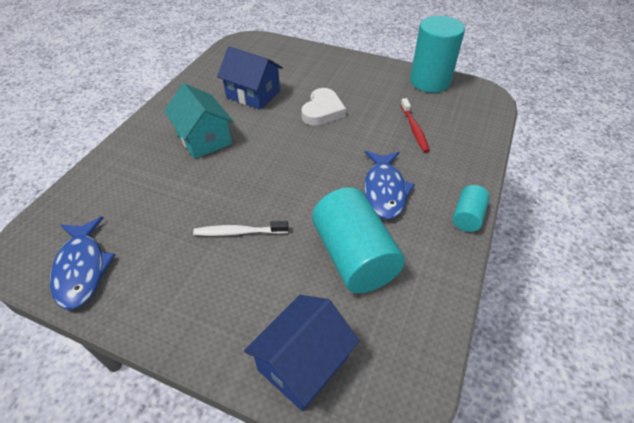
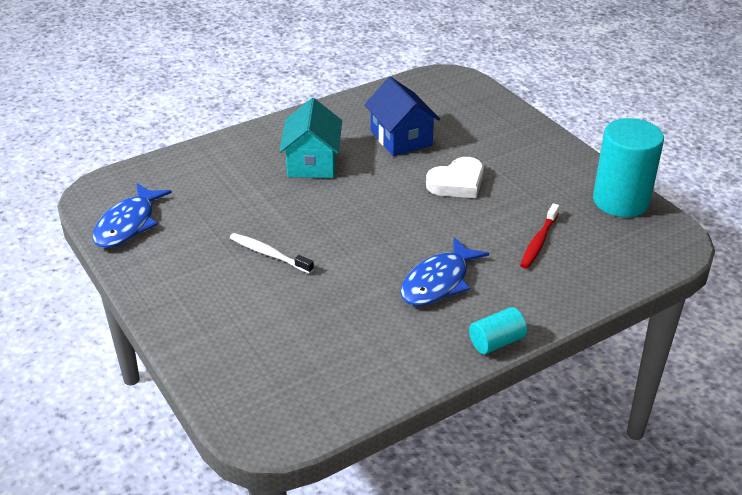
camera: 35 degrees right, 10 degrees down
blue house [244,295,359,411] -> none
turquoise cylinder [312,187,405,293] -> none

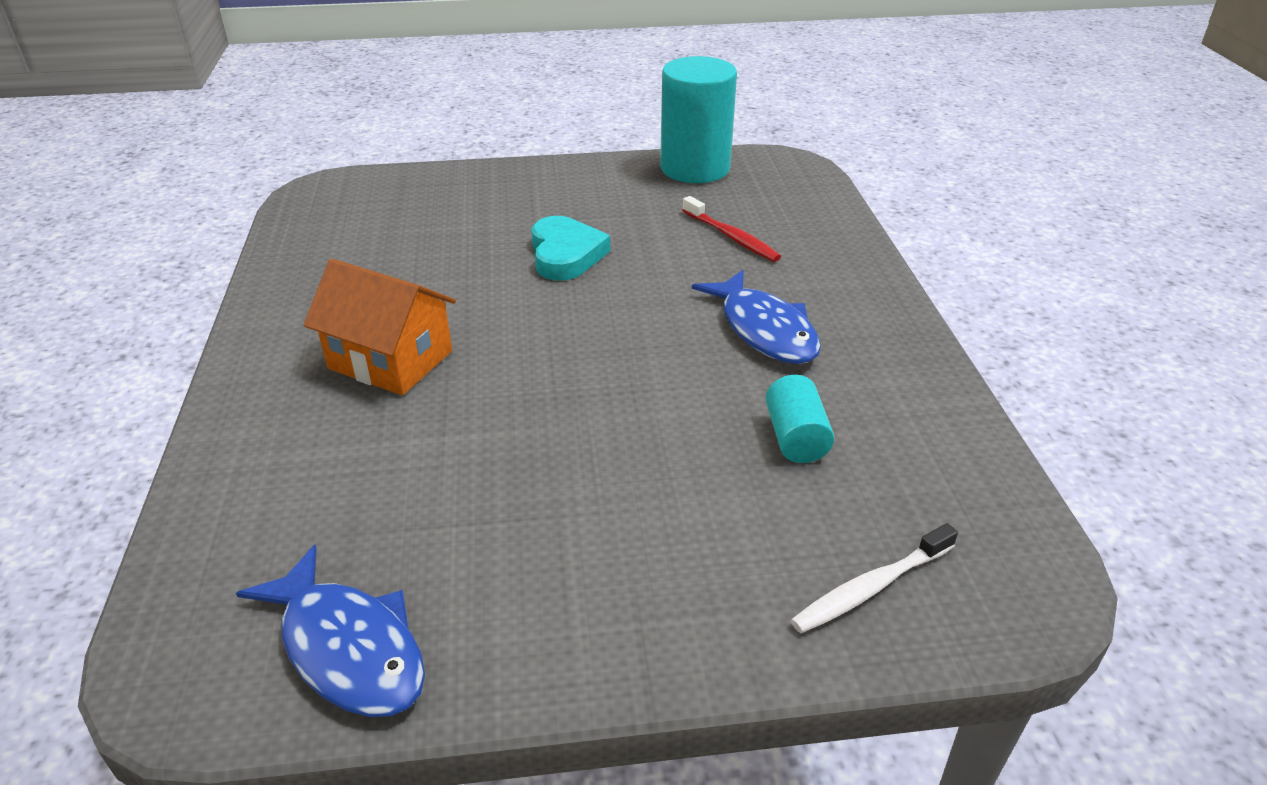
camera: 65 degrees left, 0 degrees up
white toothbrush [230,233,314,274] -> white toothbrush moved to [791,523,958,633]
turquoise house [279,98,342,178] -> orange house [304,259,456,395]
blue house [365,77,440,156] -> none
white heart [426,157,484,198] -> turquoise heart [531,216,610,281]
turquoise cylinder [469,307,527,354] -> turquoise cylinder moved to [765,375,834,463]

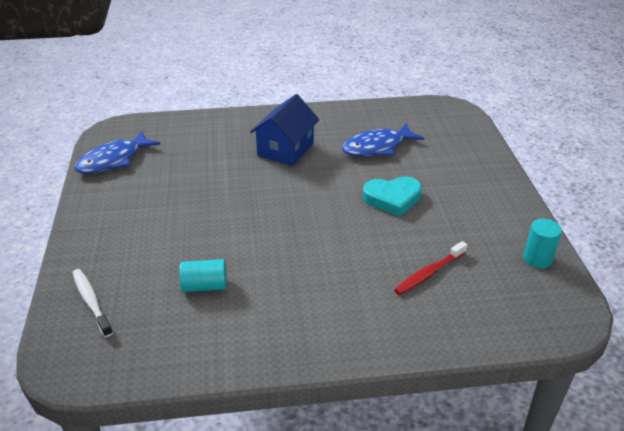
camera: 90 degrees right, 0 degrees up
orange house [304,259,456,395] -> blue house [250,94,319,166]
turquoise cylinder [660,56,737,183] -> turquoise cylinder [523,219,562,268], size x0.50
blue fish [692,270,821,364] -> blue fish moved to [342,123,424,156]

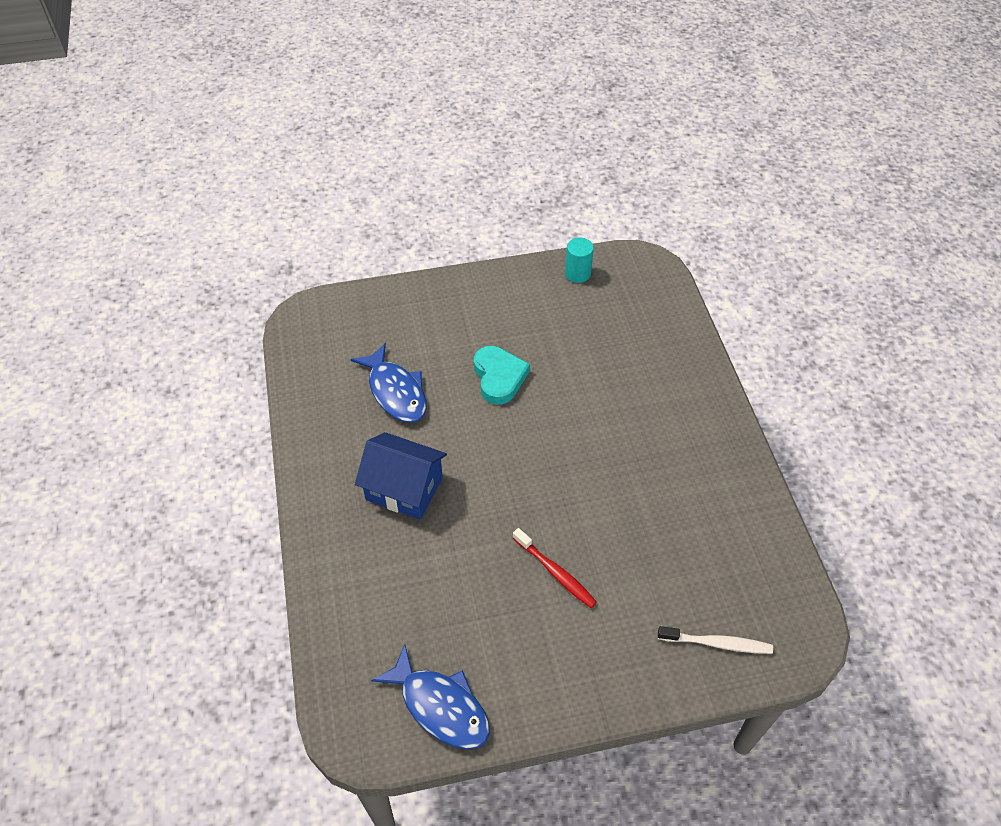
camera: 95 degrees left, 15 degrees up
white toothbrush [72,269,113,337] -> white toothbrush turned 135 degrees counterclockwise [658,626,773,654]
turquoise cylinder [179,259,227,292] -> none
red toothbrush [394,241,467,295] -> red toothbrush moved to [513,528,597,608]

